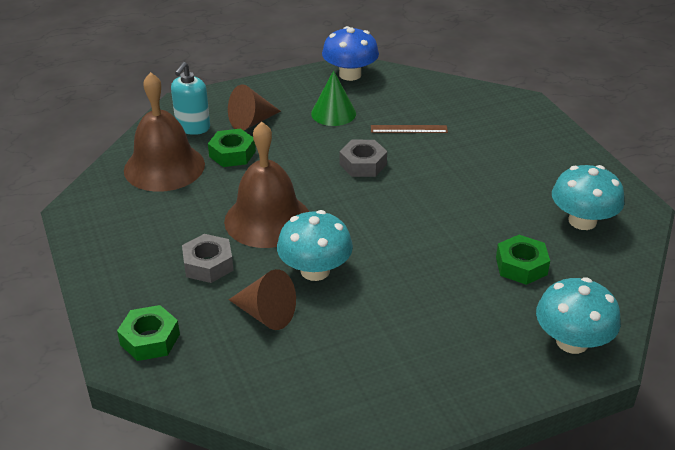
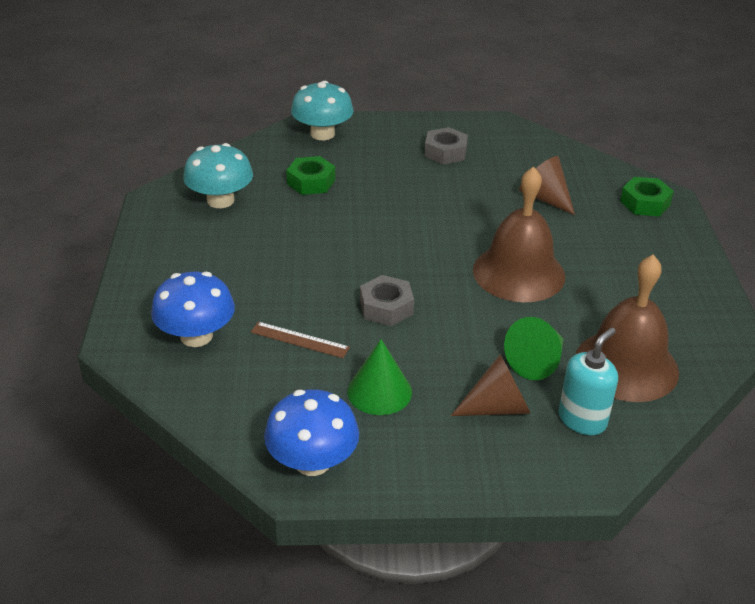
camera: 160 degrees left, 0 degrees up
grey nut [182,234,234,283] -> grey nut moved to [424,127,468,165]
green nut [208,129,256,167] -> green cone [504,317,564,380]
turquoise mushroom [277,210,353,281] -> none
none -> blue mushroom [151,272,235,347]

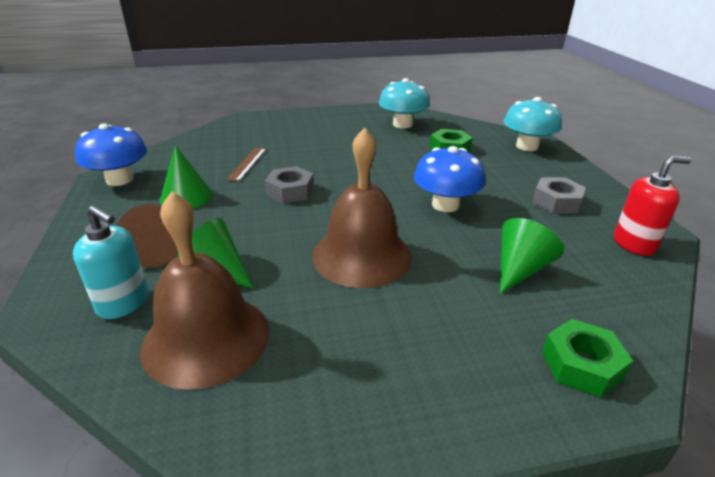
camera: 80 degrees right, 5 degrees down
blue mushroom [151,272,235,347] -> blue mushroom moved to [414,146,485,212]
brown cone [519,156,575,215] -> green cone [500,218,564,294]
none -> red soap dispenser [614,156,691,256]

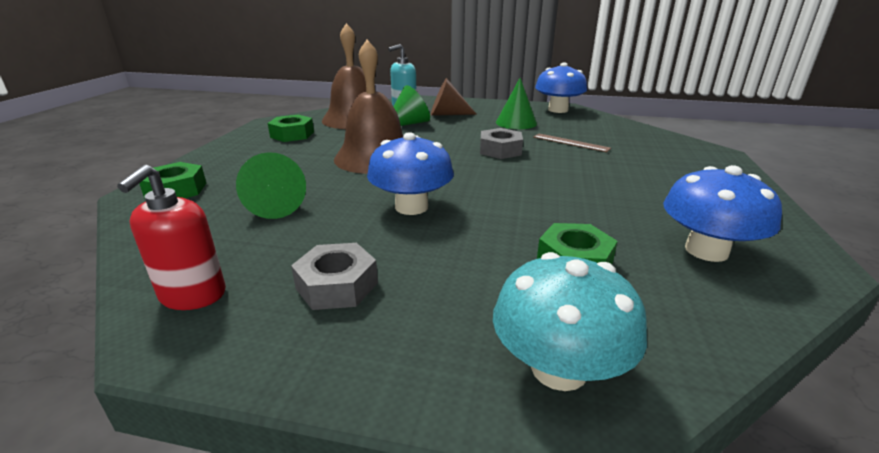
camera: 115 degrees right, 5 degrees down
turquoise mushroom [379,78,430,128] -> blue mushroom [663,165,782,262]
none -> green nut [268,115,314,142]

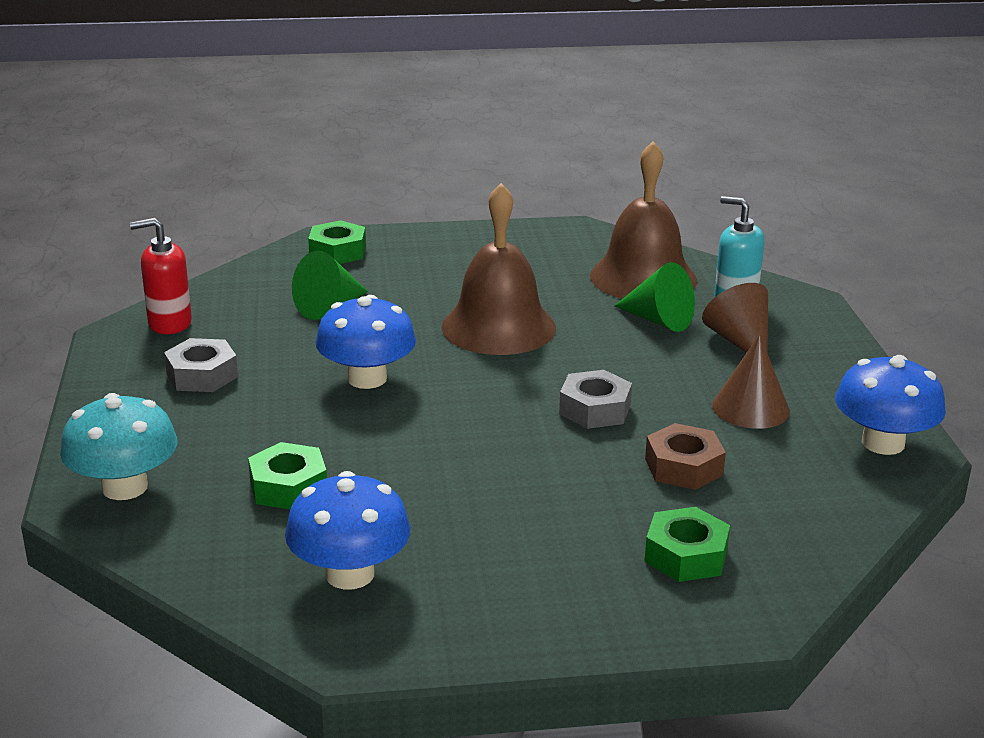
camera: 70 degrees right, 0 degrees up
green nut [268,115,314,142] -> green nut moved to [644,507,730,582]
green cone [496,78,537,129] -> brown cone [712,334,790,429]
brown ruler [534,134,611,152] -> brown nut [645,423,726,490]

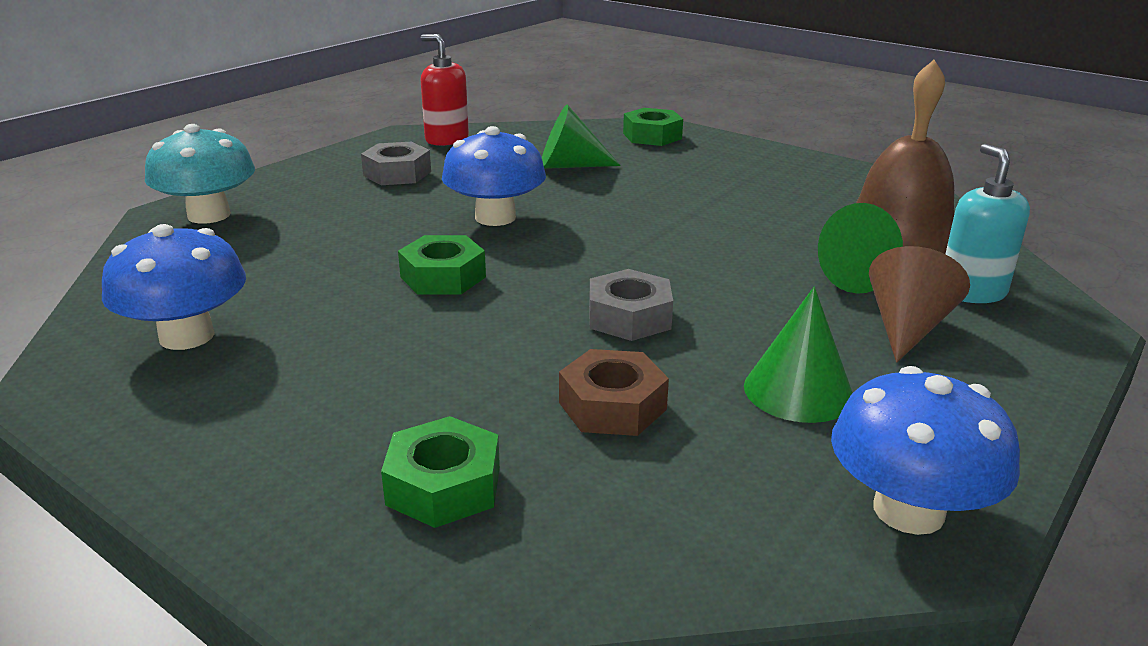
camera: 45 degrees right, 0 degrees up
green nut [248,442,327,509] -> green nut moved to [398,235,486,295]
brown bell [441,183,556,355] -> none
brown cone [712,334,790,429] -> green cone [744,287,853,423]

